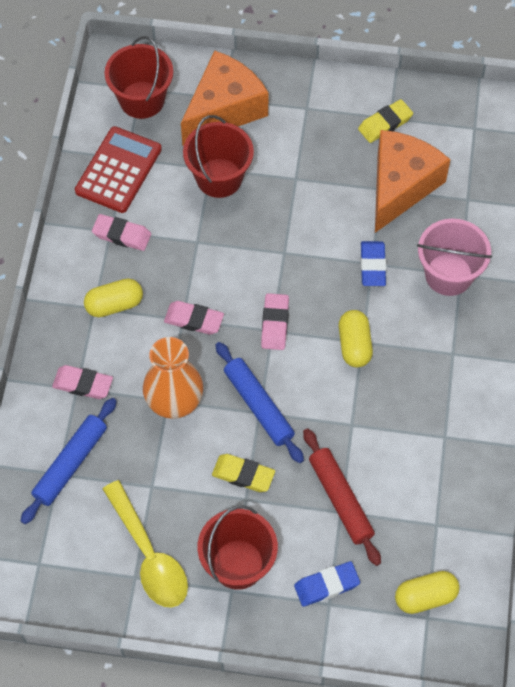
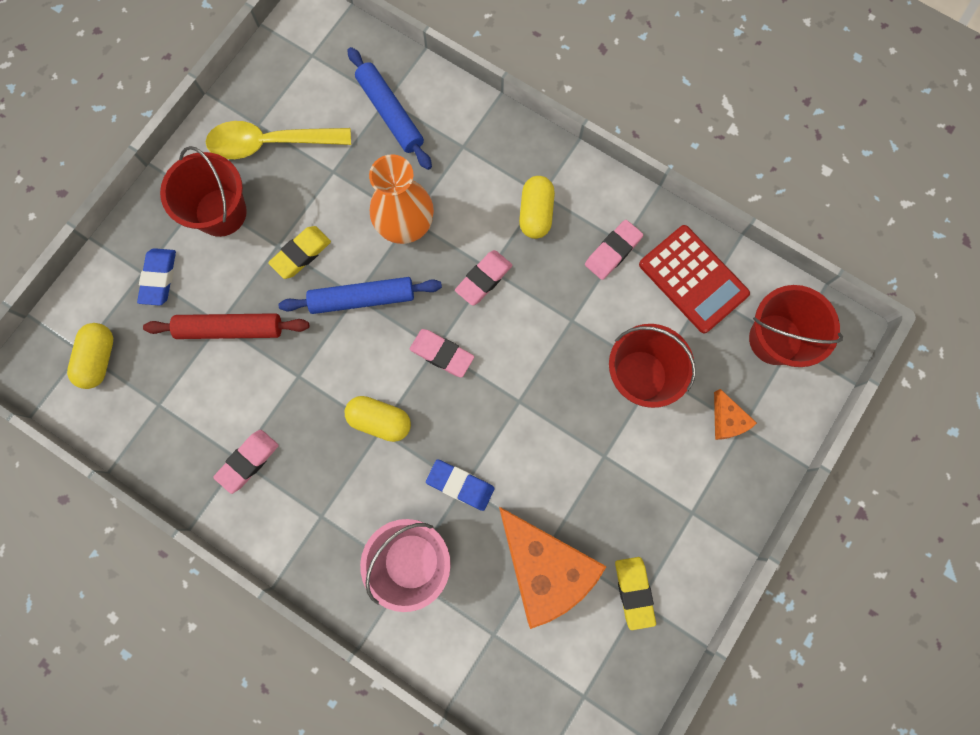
camera: 115 degrees right, 15 degrees up
pink eraser [52,365,113,399] -> pink eraser moved to [213,430,279,494]
orange cheese [181,50,268,146] -> orange cheese [714,389,757,440], size x0.44

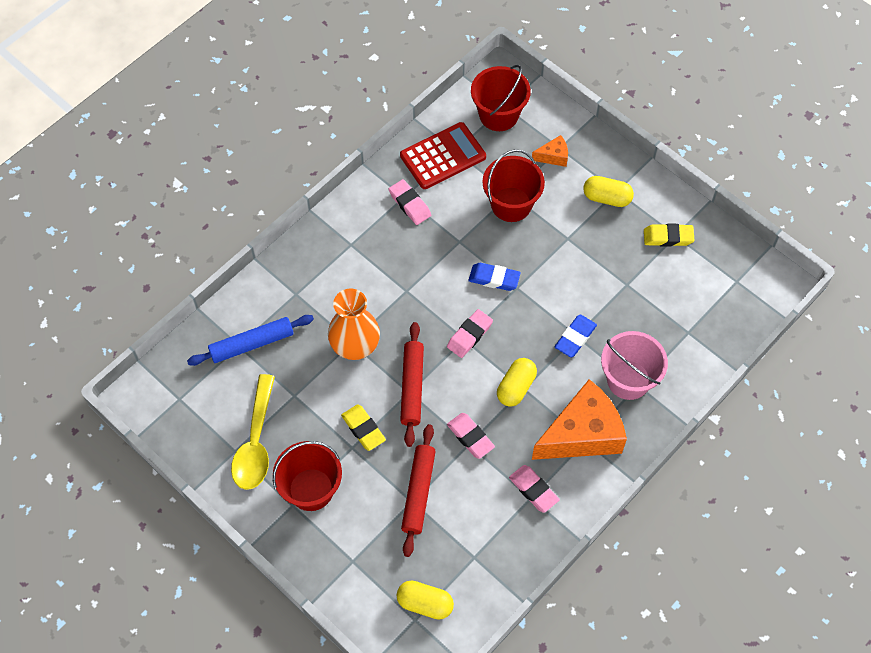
camera: 80 degrees left, 15 degrees down
blue eraser [137,248,176,306] -> blue eraser moved to [468,263,521,291]
blue rolling pin [279,277,442,314] -> red rolling pin [400,322,424,447]
pink eraser [455,250,513,306] -> pink eraser moved to [447,413,495,459]
orange cheese [499,507,607,629] -> orange cheese moved to [532,379,627,460]
yellow capsule [519,176,555,239] -> yellow capsule moved to [583,176,634,207]

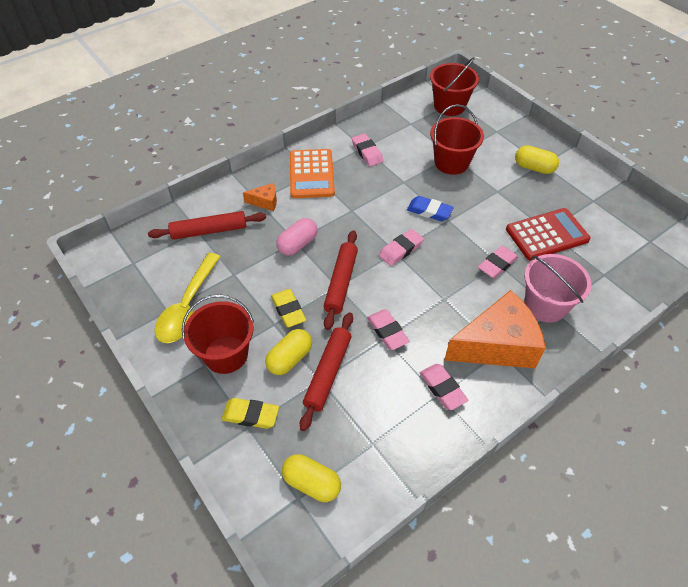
camera: 10 degrees right, 10 degrees down
blue rolling pin [187,315,314,366] -> red rolling pin [148,211,266,240]
orange vase [328,288,380,360] -> pink capsule [276,218,317,256]
red calculator [400,122,486,189] -> red calculator moved to [506,208,591,260]
yellow capsule [497,358,537,407] -> yellow capsule moved to [265,329,312,375]
orange cheese [532,135,568,167] -> orange cheese moved to [243,183,277,211]
blue eraser [555,315,597,357] -> pink eraser [478,246,518,279]
yellow eraser [644,224,694,246] -> yellow eraser moved to [221,398,279,429]
none -> orange calculator [290,149,335,198]

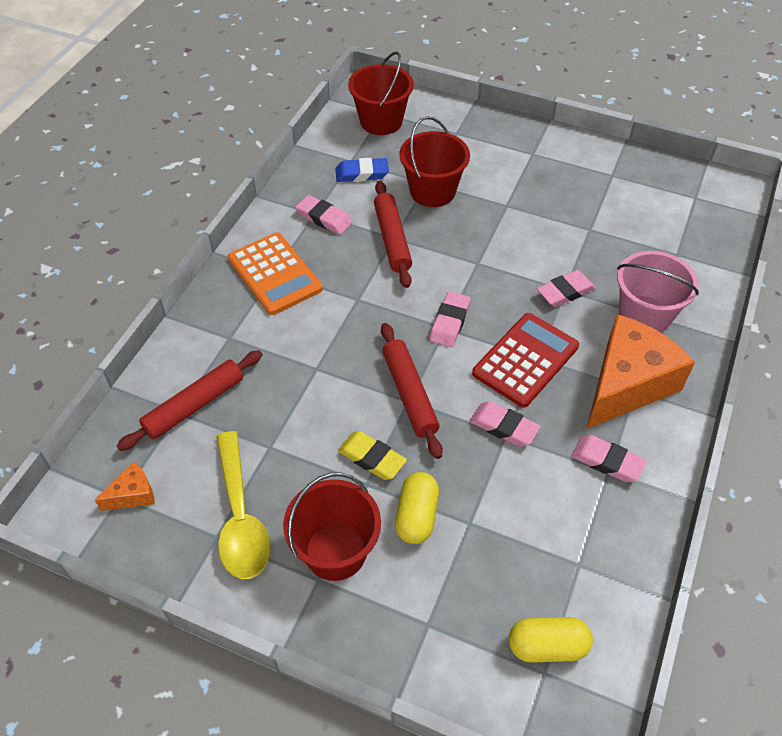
camera: 30 degrees left, 0 degrees up
yellow eraser [221,398,279,429] -> none
orange cheese [243,183,277,211] -> orange cheese moved to [95,461,155,511]
pink capsule [276,218,317,256] -> none
red rolling pin [300,312,353,431] -> red rolling pin moved to [374,181,412,288]
blue eraser [407,196,454,221] -> blue eraser moved to [335,158,389,182]
pink eraser [478,246,518,279] -> pink eraser turned 45 degrees clockwise [537,270,596,307]
red calculator [506,208,591,260] -> red calculator moved to [472,313,579,408]
yellow capsule [515,145,559,174] -> none

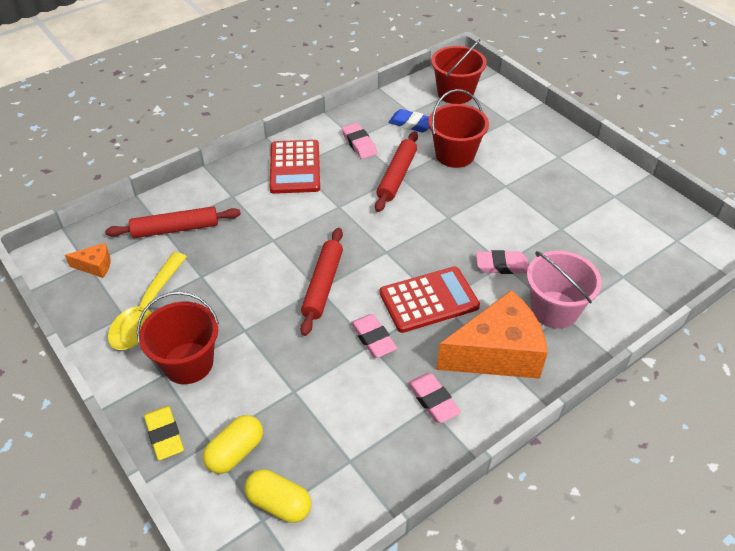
camera: 30 degrees right, 5 degrees down
orange calculator [228,233,323,315] -> red calculator [270,140,320,194]
yellow eraser [338,431,407,480] -> yellow eraser moved to [144,406,184,460]
yellow capsule [395,472,439,544] -> yellow capsule moved to [203,415,263,474]
pink eraser [430,291,471,347] -> none

